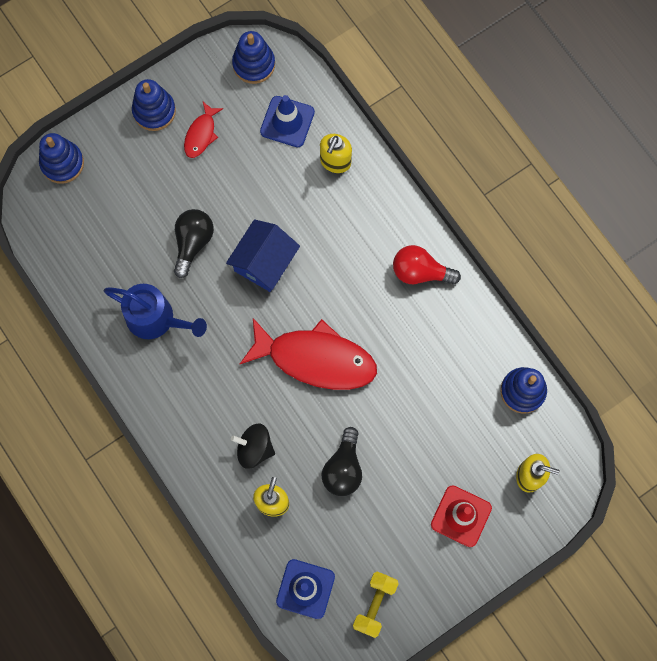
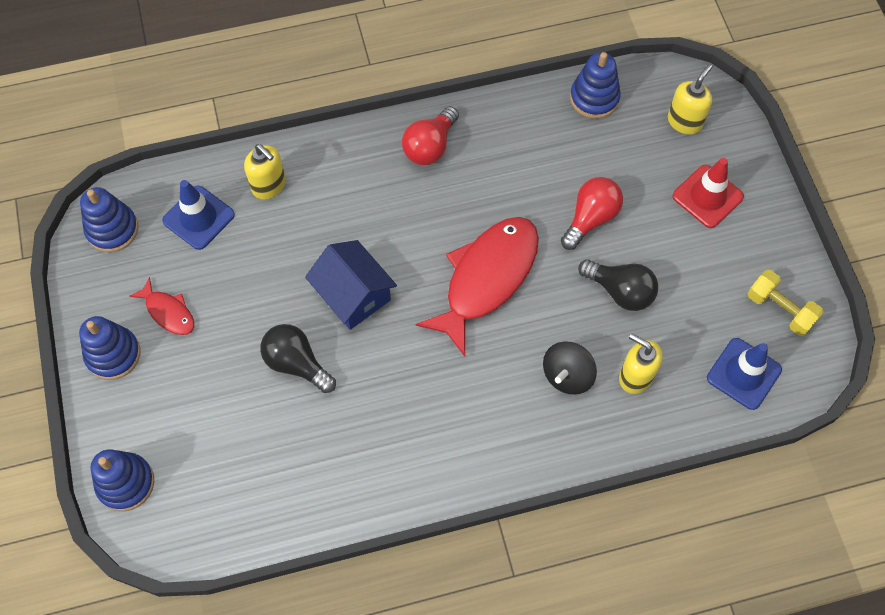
camera: 70 degrees left, 10 degrees down
blue watering can [103,284,207,339] -> none
none -> red light bulb [561,177,623,250]

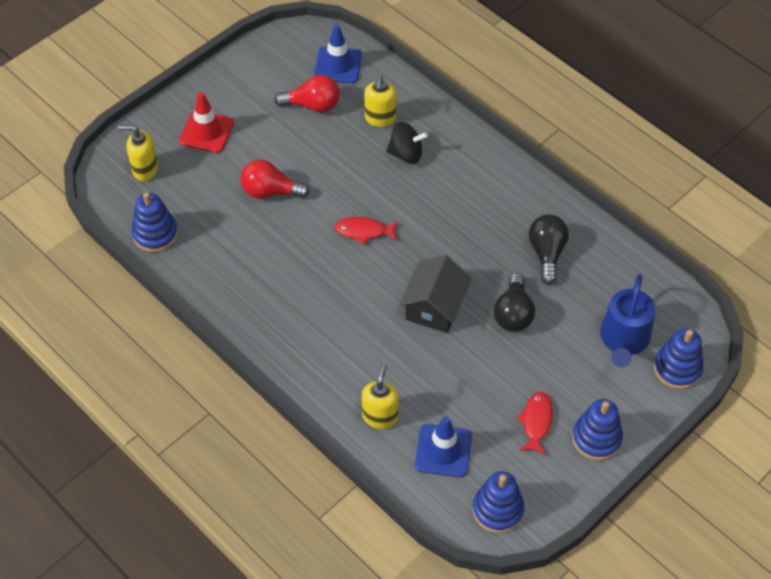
camera: 120 degrees left, 10 degrees down
blue house [305,240,397,330] -> black house [399,255,472,333]
red light bulb [402,106,459,165] -> red light bulb moved to [274,75,340,112]
red fish [416,217,539,356] -> red fish [334,217,399,245], size x0.47
black light bulb [578,259,658,311] -> black light bulb moved to [529,214,569,285]
yellow dumbbell [747,270,824,336] -> none
none -> blue watering can [600,274,656,368]

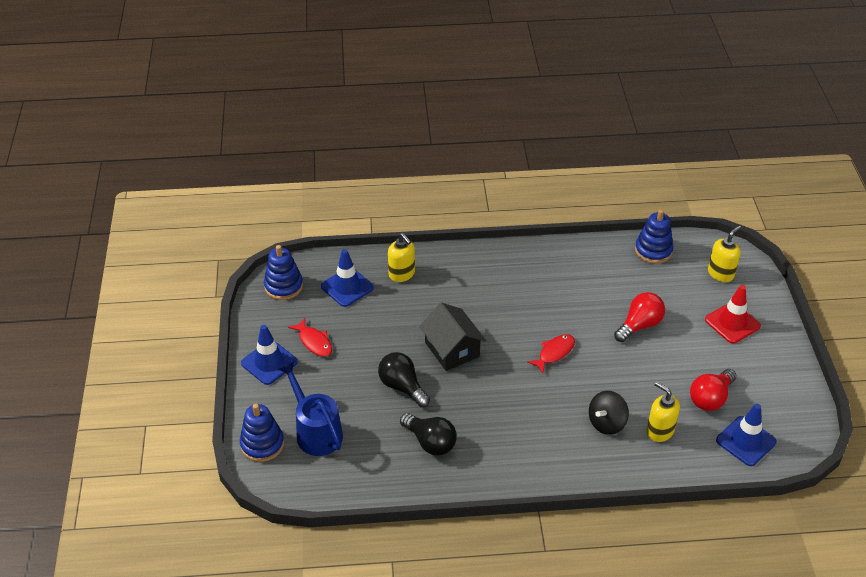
camera: 130 degrees right, 10 degrees down
blue stacking toy [572,399,623,460] -> blue traffic cone [241,325,298,385]

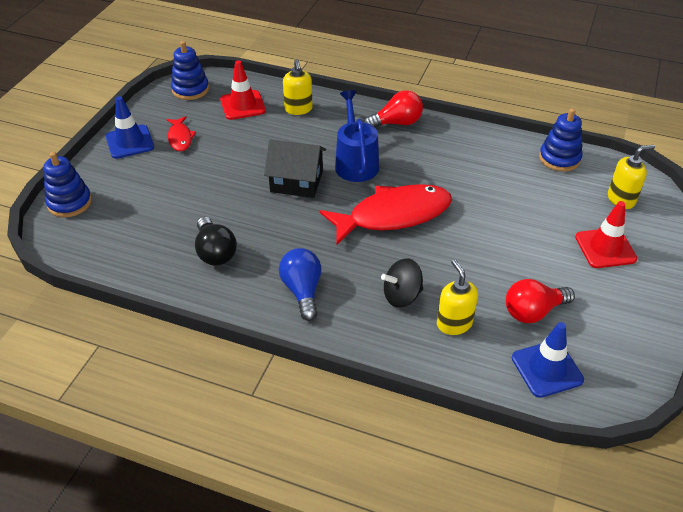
camera: 25 degrees right, 0 degrees up
blue watering can [279,362,343,456] -> blue watering can moved to [335,90,379,182]
blue traffic cone [321,249,374,307] -> red traffic cone [220,60,266,120]
black light bulb [378,352,430,407] -> none
black house [419,302,486,371] -> black house turned 75 degrees counterclockwise [264,140,326,198]
red fish [527,334,575,373] -> red fish [320,184,452,245], size x2.11
red light bulb [614,292,665,342] -> red light bulb moved to [364,90,423,127]
none -> blue light bulb [279,248,321,321]

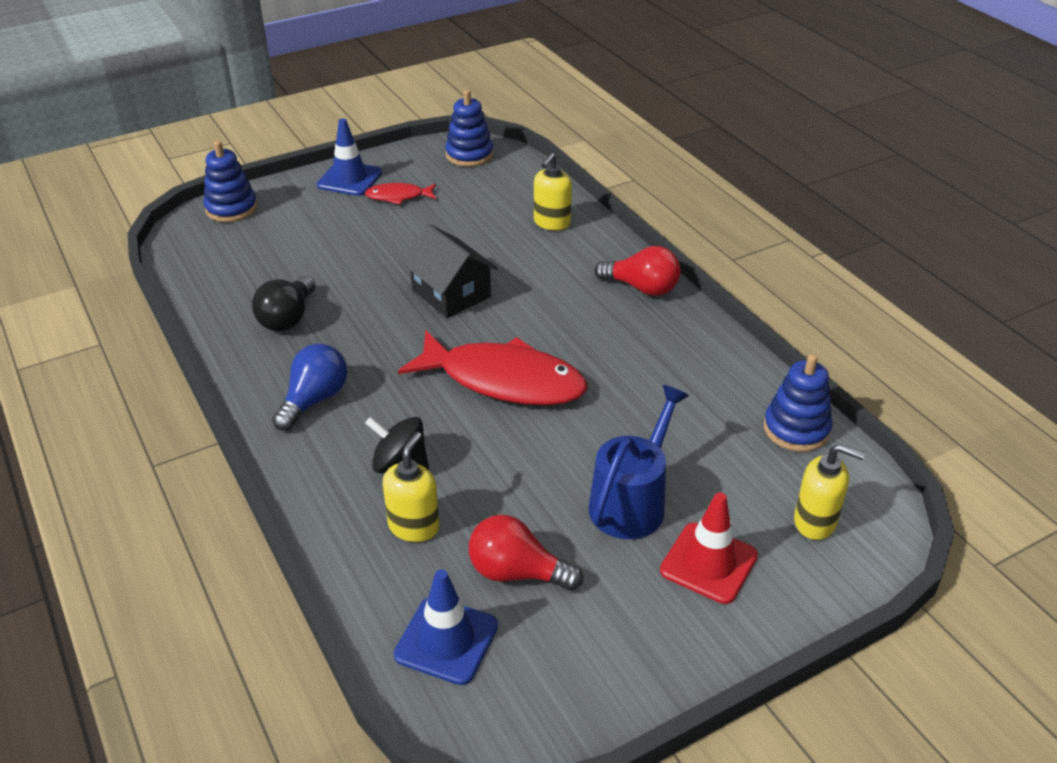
camera: 40 degrees right, 5 degrees down
red fish [166,116,196,151] -> red fish turned 60 degrees clockwise [365,183,436,204]
red traffic cone [220,60,266,120] -> none
blue watering can [335,90,379,182] -> blue watering can moved to [589,385,689,539]

